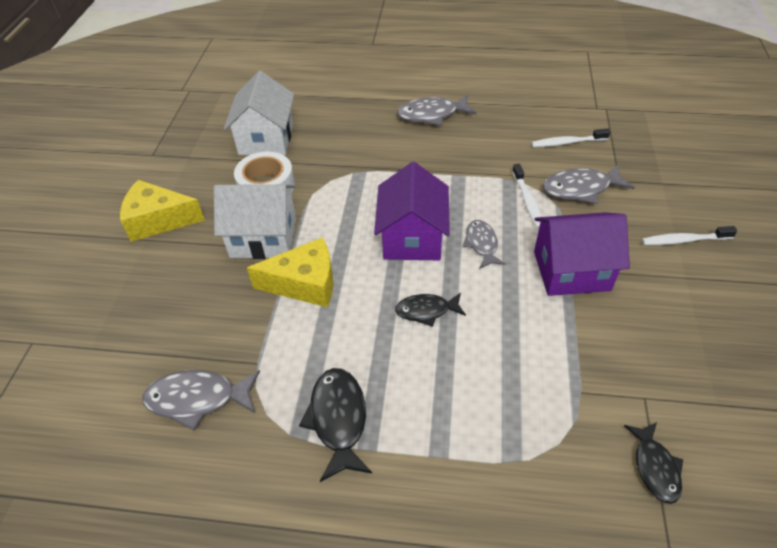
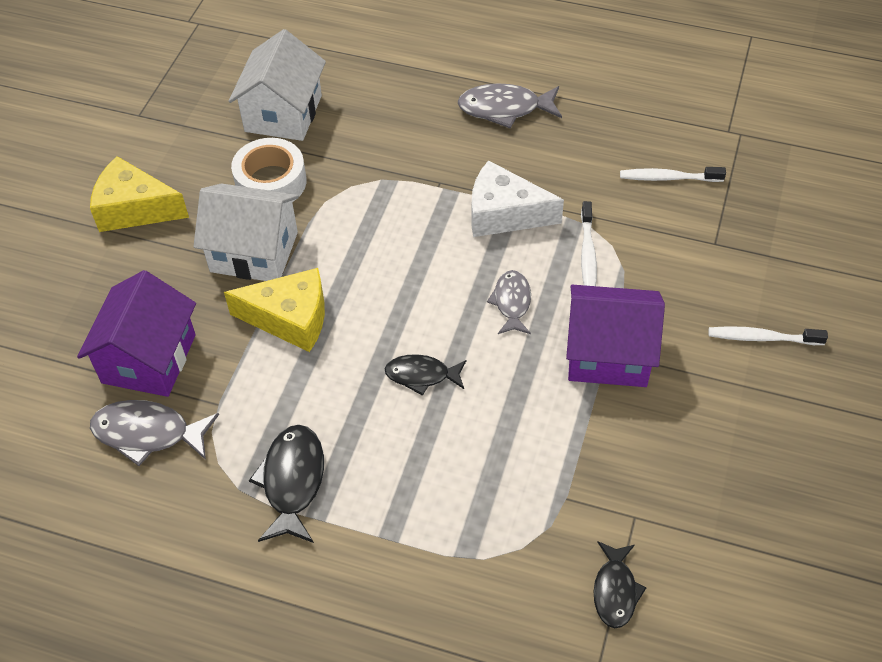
camera: 10 degrees right, 5 degrees up
purple house [374,162,450,260] -> purple house moved to [77,270,196,397]
grey fish [543,165,635,204] -> none
none -> white cheese [471,160,564,237]

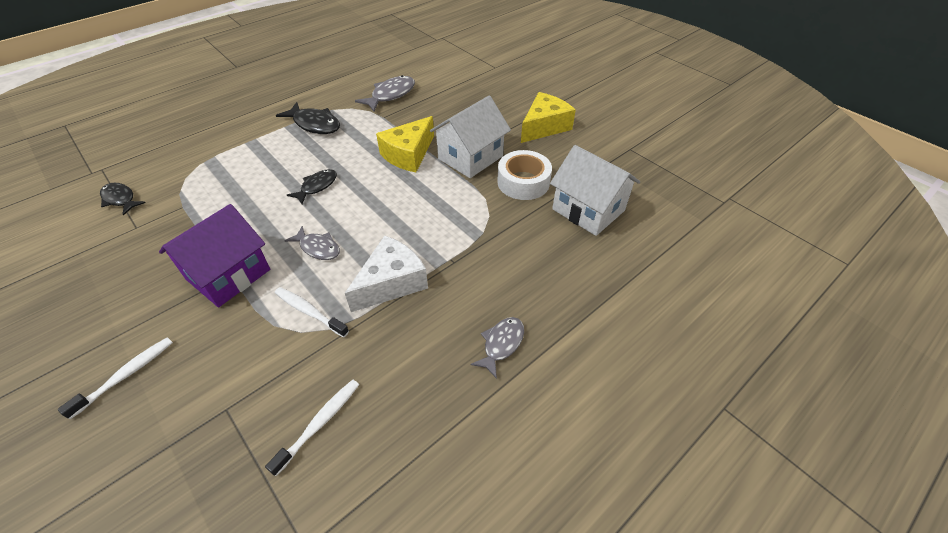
camera: 120 degrees right, 5 degrees down
purple house [77,270,196,397] -> none
grey fish [458,83,562,128] -> grey fish [470,317,524,379], size x0.66

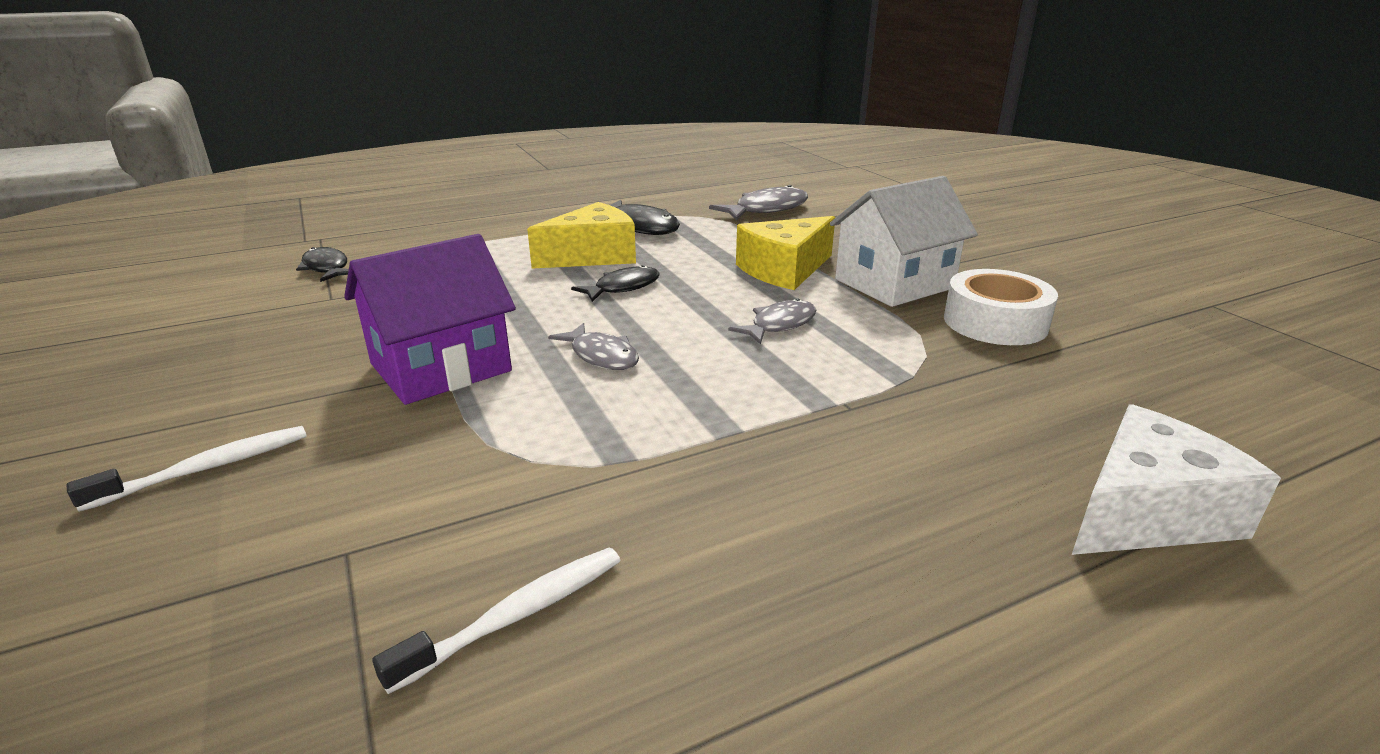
camera: 15 degrees right, 20 degrees down
white toothbrush [275,287,349,337] -> none
white cheese [345,235,428,312] -> white cheese moved to [1072,404,1281,555]
grey fish [470,317,524,379] -> grey fish moved to [728,298,816,345]
yellow cheese [521,92,576,143] -> yellow cheese moved to [527,202,636,268]
white house [550,145,640,236] -> none

